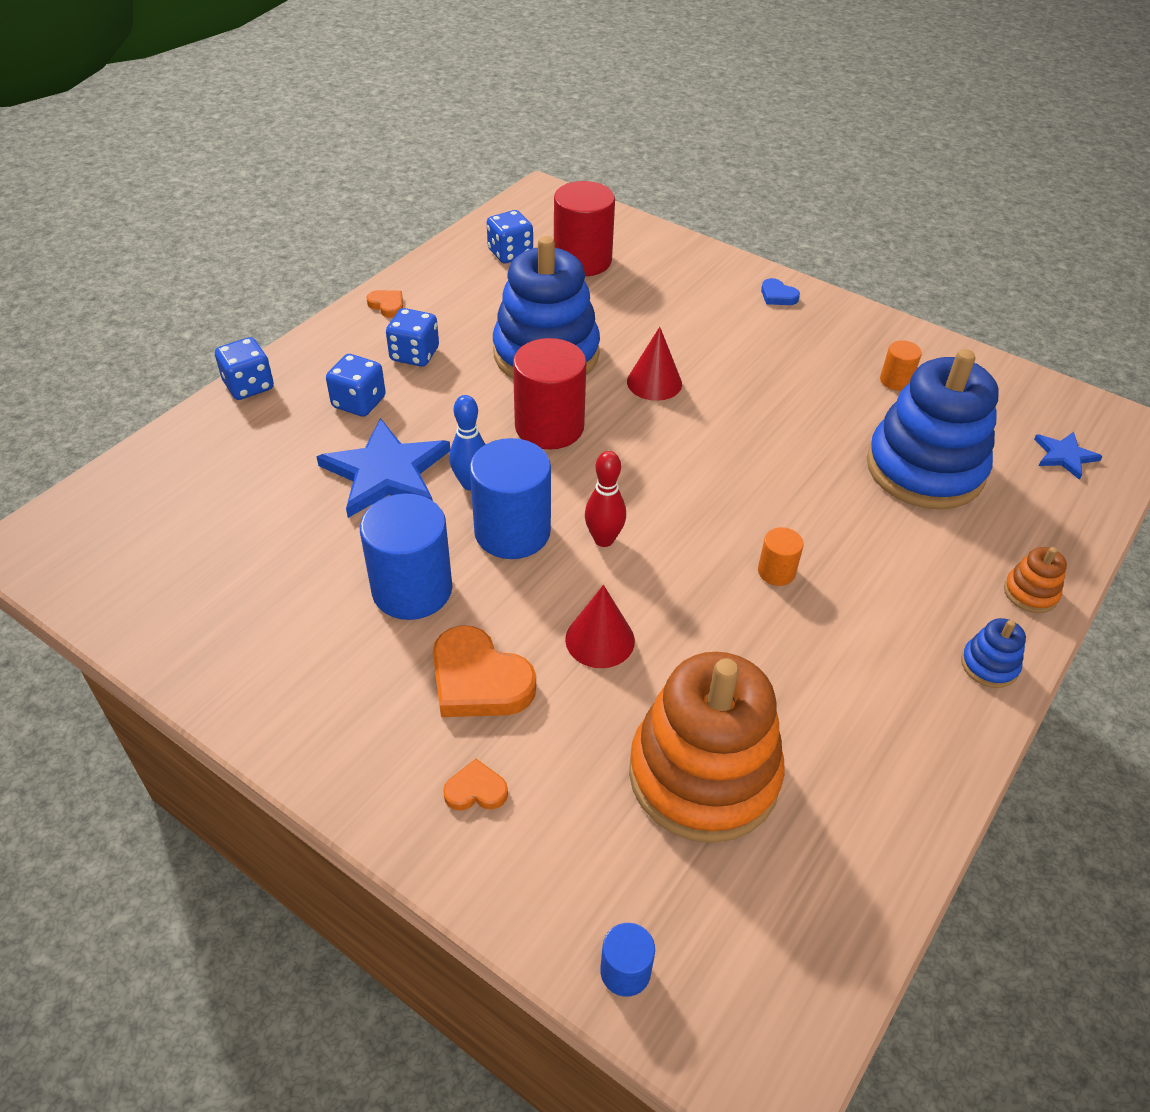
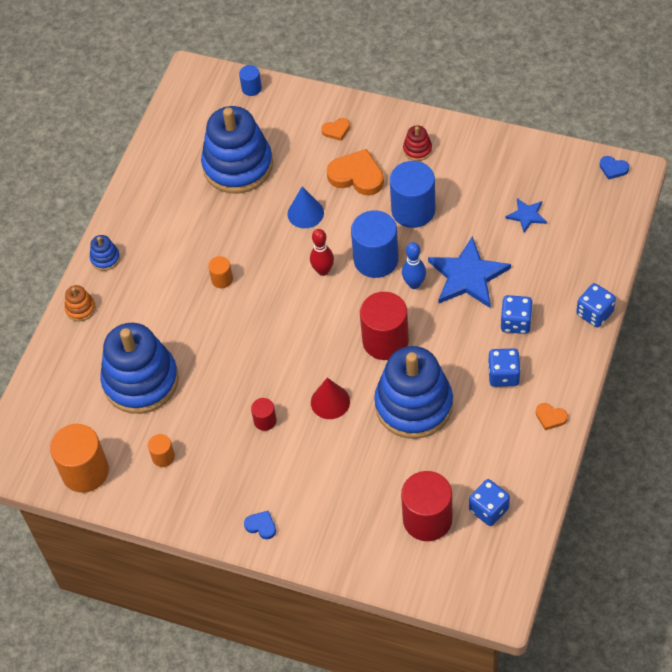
camera: 170 degrees right, 10 degrees up
red cone [565,585,635,668] -> blue cone [288,186,324,228]
orange stacking toy [629,652,785,843] -> blue stacking toy [201,106,273,193]
blue star [1034,432,1102,480] -> blue star moved to [506,198,547,233]
none -> orange cylinder [50,424,109,493]
none -> red cylinder [251,398,277,431]
none -> red stacking toy [403,125,432,161]
none -> blue heart [600,156,629,180]

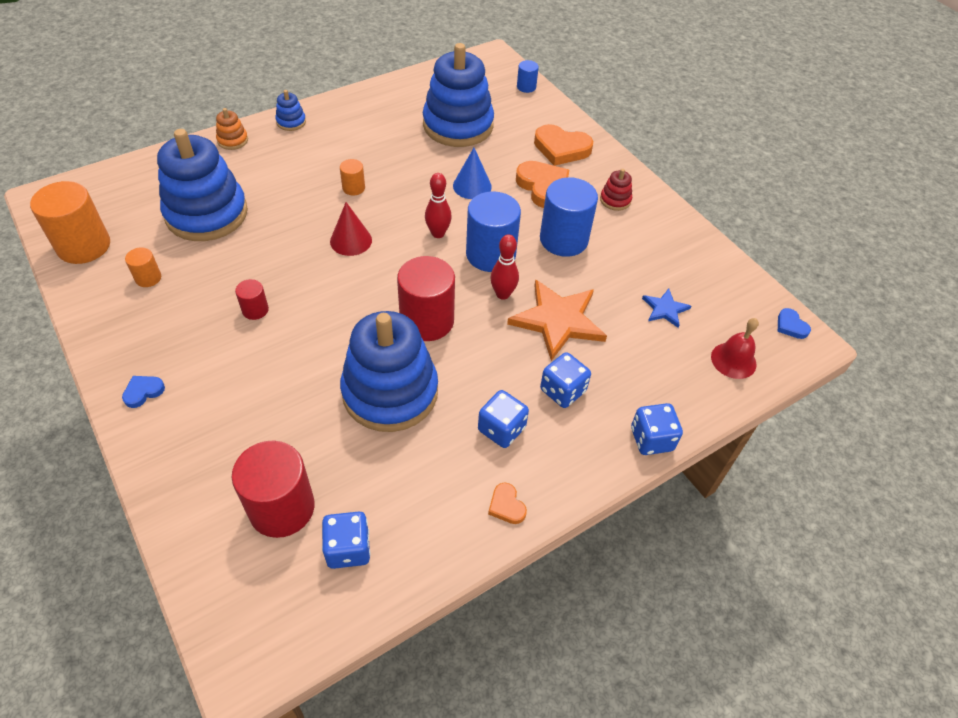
camera: 30 degrees right, 5 degrees down
blue heart [244,511,276,539] -> blue heart turned 105 degrees counterclockwise [122,376,165,408]
red cone [311,378,350,419] -> red cone moved to [330,202,372,256]
orange heart [322,118,350,141] -> orange heart [534,124,593,166], size x1.97
blue bowling pin [402,242,426,289] -> red bowling pin [490,235,519,300]
blue star [428,236,511,308] -> orange star [507,279,607,361]
none -> red bell [711,318,759,379]

